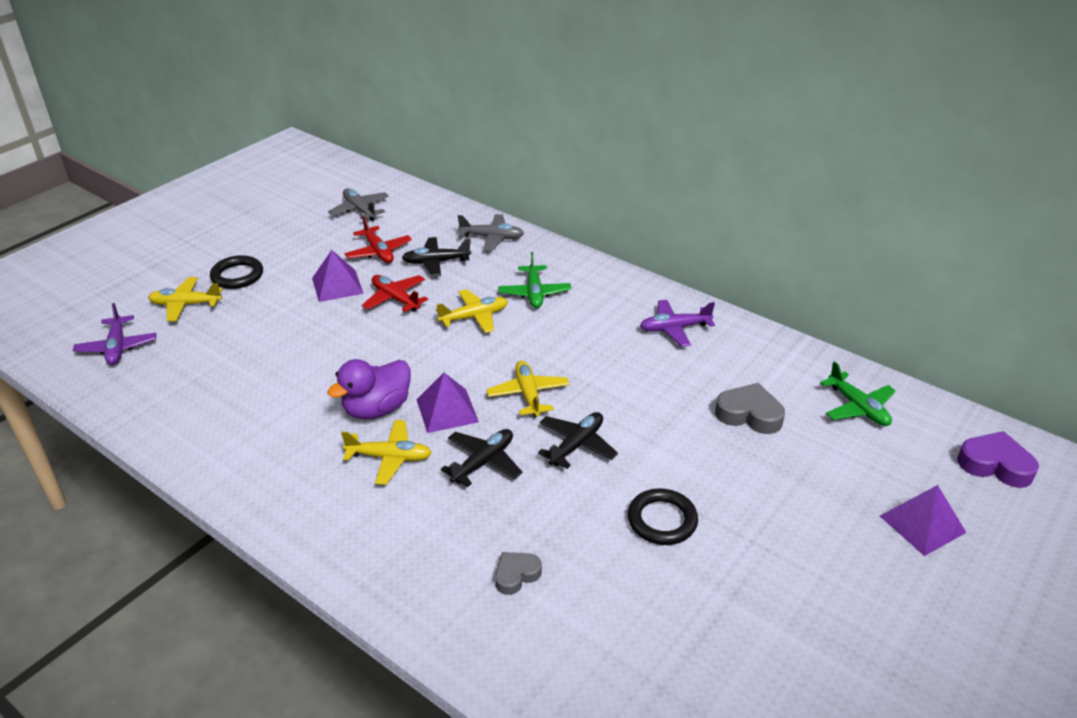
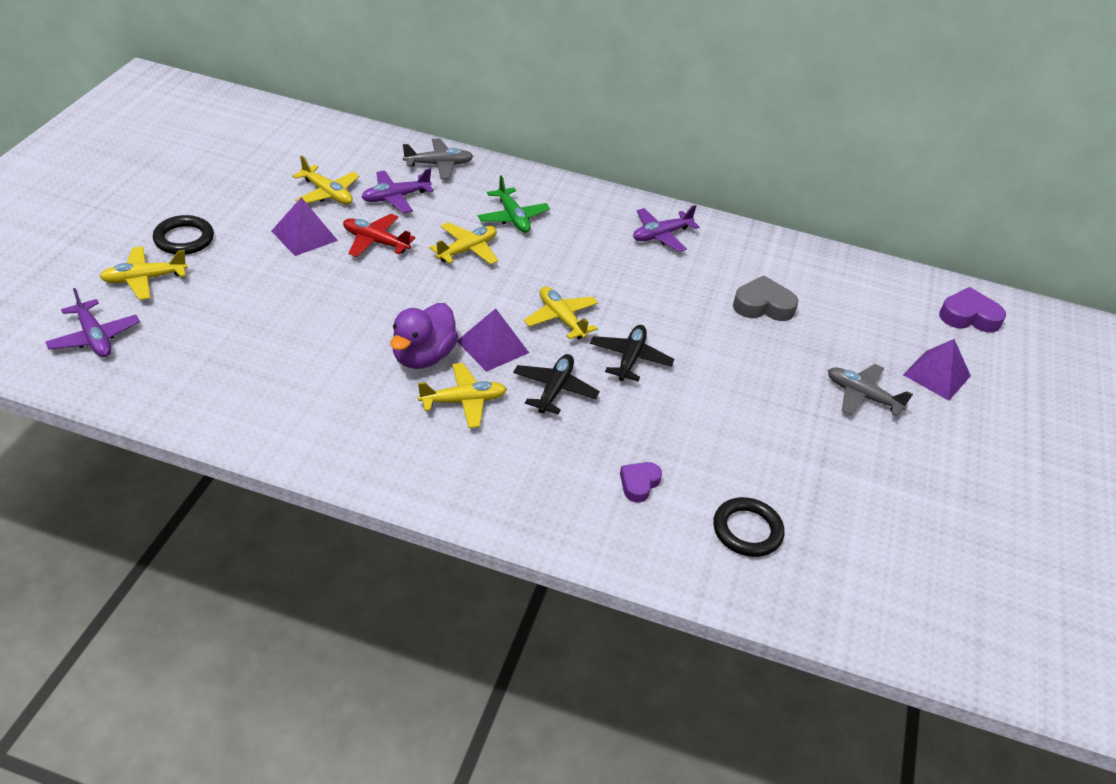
camera: 25 degrees left, 5 degrees up
grey plane [328,188,389,221] -> grey plane moved to [828,364,913,416]
red plane [345,216,412,263] -> yellow plane [292,155,359,205]
black plane [402,237,471,277] -> purple plane [362,168,434,213]
grey heart [495,552,542,595] -> purple heart [620,462,662,503]
black ring [628,488,698,545] -> black ring moved to [713,497,784,557]
green plane [820,361,896,426] -> none

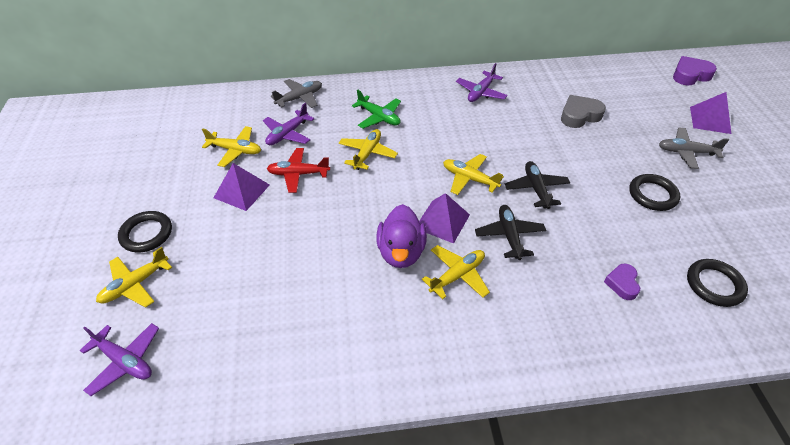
camera: 20 degrees left, 5 degrees up
none -> black ring [629,174,680,211]

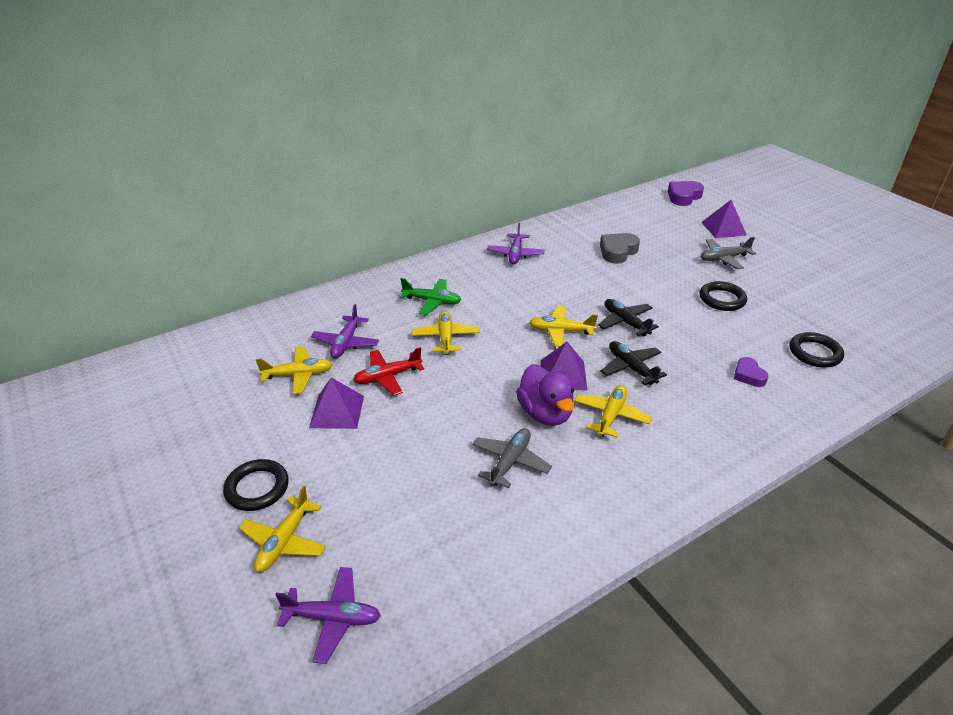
camera: 25 degrees left, 10 degrees down
grey plane [271,79,322,108] -> grey plane moved to [472,428,552,488]

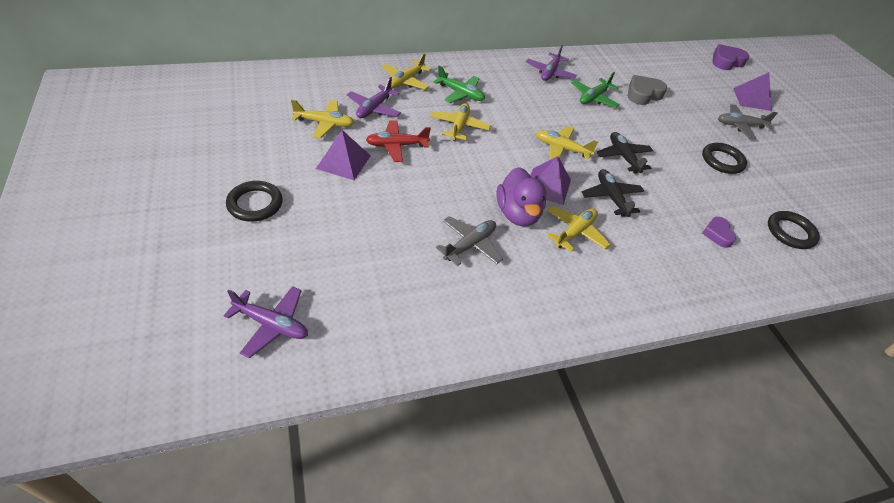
camera: 10 degrees right, 10 degrees up
yellow plane [239,486,326,572] -> yellow plane moved to [382,53,431,90]
none -> green plane [571,72,620,108]

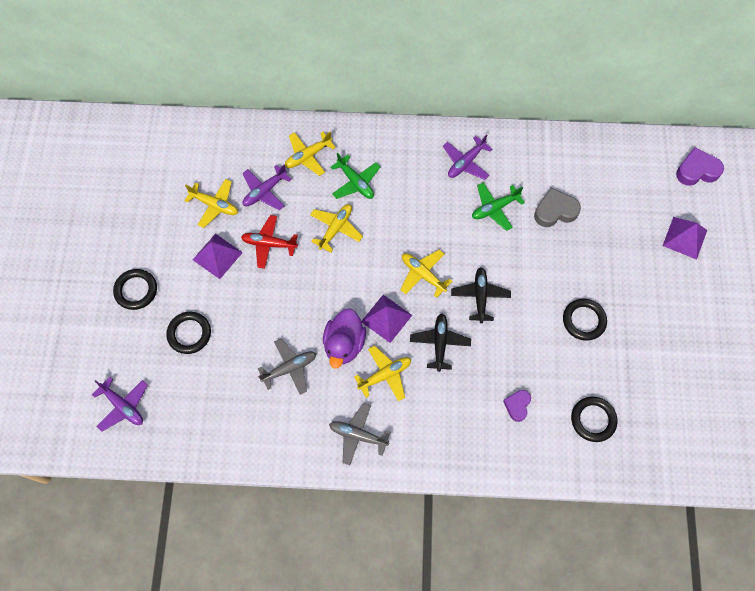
camera: 25 degrees right, 20 degrees up
grey plane [718,104,777,139] -> grey plane moved to [329,403,390,465]
none -> black ring [166,312,211,354]

